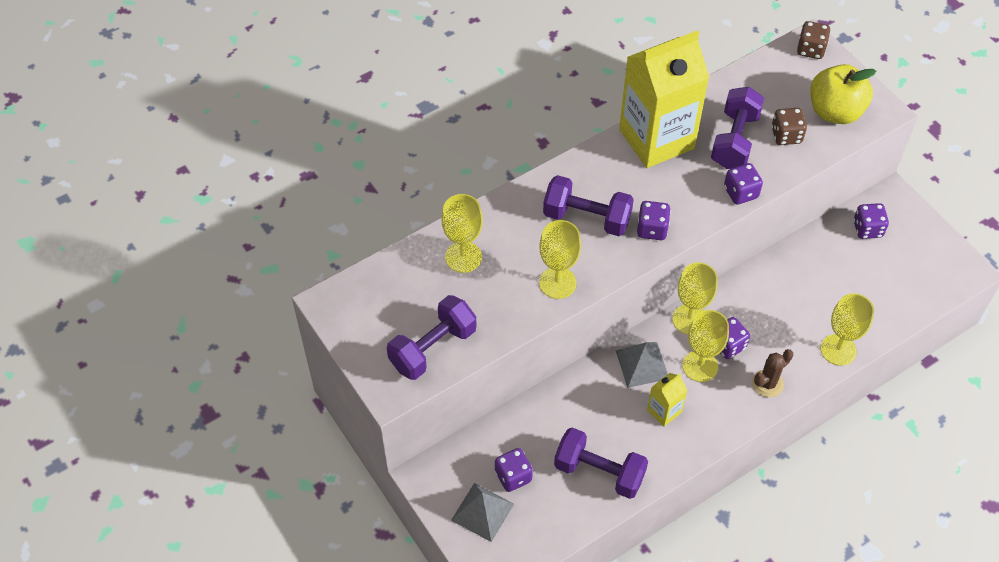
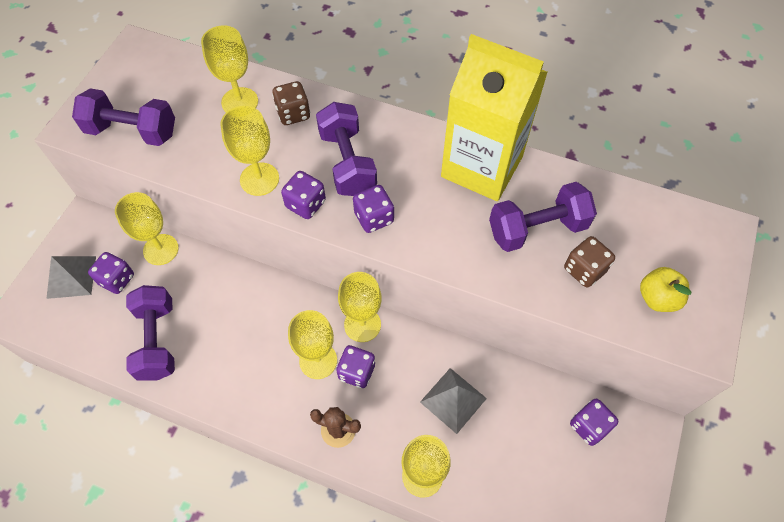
camera: 55 degrees right, 5 degrees up
grey pyramid [616,342,668,388] -> grey pyramid moved to [420,368,487,434]
yellow carton [647,373,687,427] -> none
purple dice [724,163,763,205] -> purple dice moved to [281,171,326,219]
brown dice [797,21,831,59] -> brown dice moved to [272,81,310,125]
yellow apple [810,64,876,124] -> yellow apple [640,267,691,312], size x0.60
none -> yellow goblet [115,192,179,265]

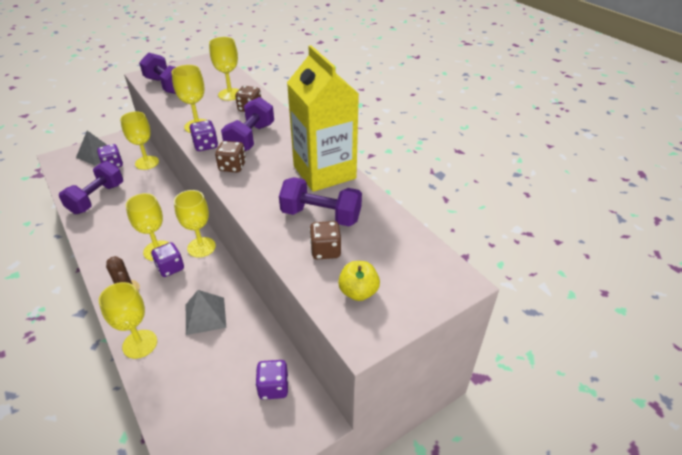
camera: 35 degrees right, 20 degrees down
purple dice [353,185,394,233] -> brown dice [215,141,246,173]

